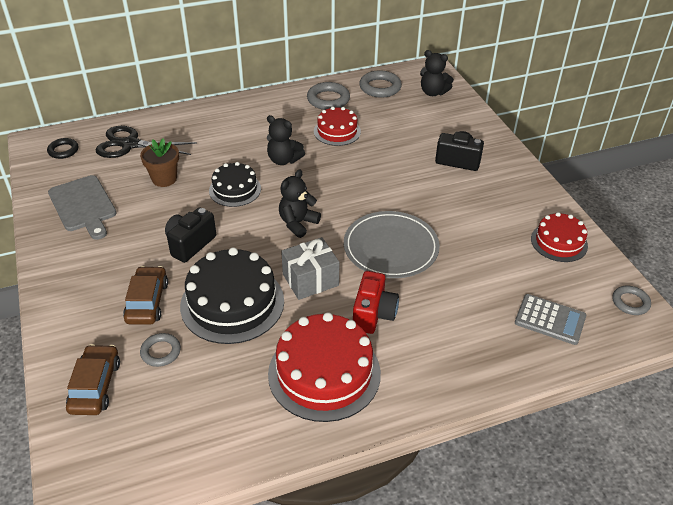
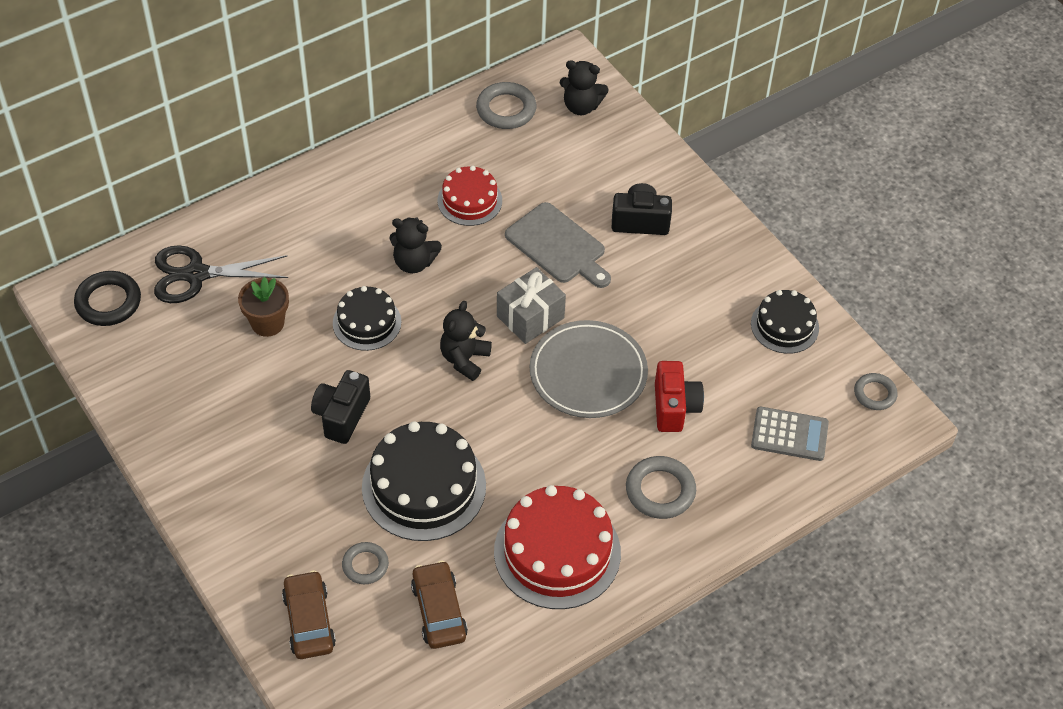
camera: 15 degrees left, 10 degrees up
black ring [47,138,78,159] -> black ring [74,271,141,326], size x1.57
grey cutting board [48,175,117,240] -> grey cutting board moved to [505,202,611,288]
brown car [123,266,168,324] -> brown car moved to [411,561,468,649]
grey gift [281,237,340,300] -> grey gift moved to [497,267,566,344]
grey ring [307,82,350,110] -> grey ring moved to [626,456,696,519]
red camera [353,271,399,334] -> red camera moved to [655,361,704,432]
red cake [531,212,588,262] -> black cake [751,290,819,354]

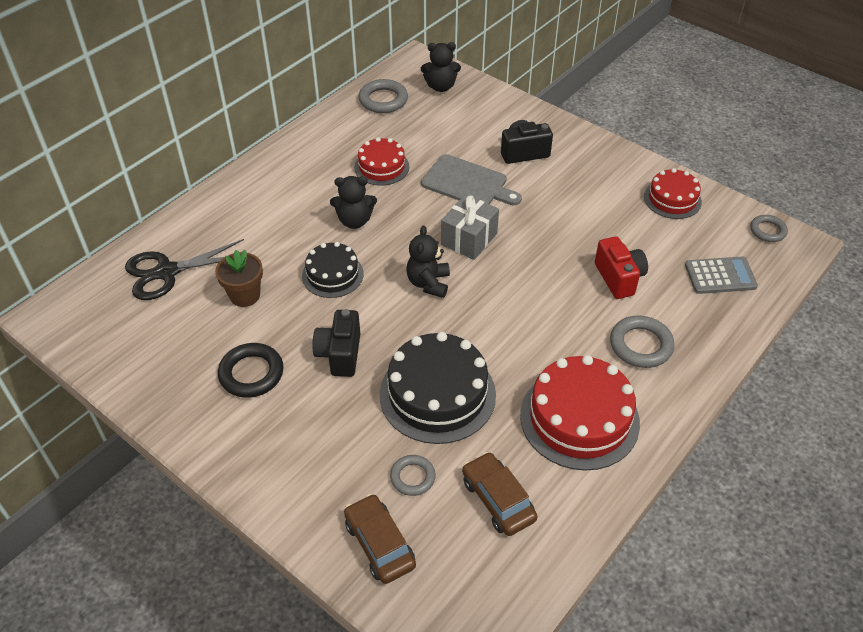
camera: 15 degrees left, 5 degrees down
black ring [74,271,141,326] -> black ring moved to [218,343,283,398]
grey plate [530,320,648,418] -> none
black cake [751,290,819,354] -> red cake [644,168,702,219]

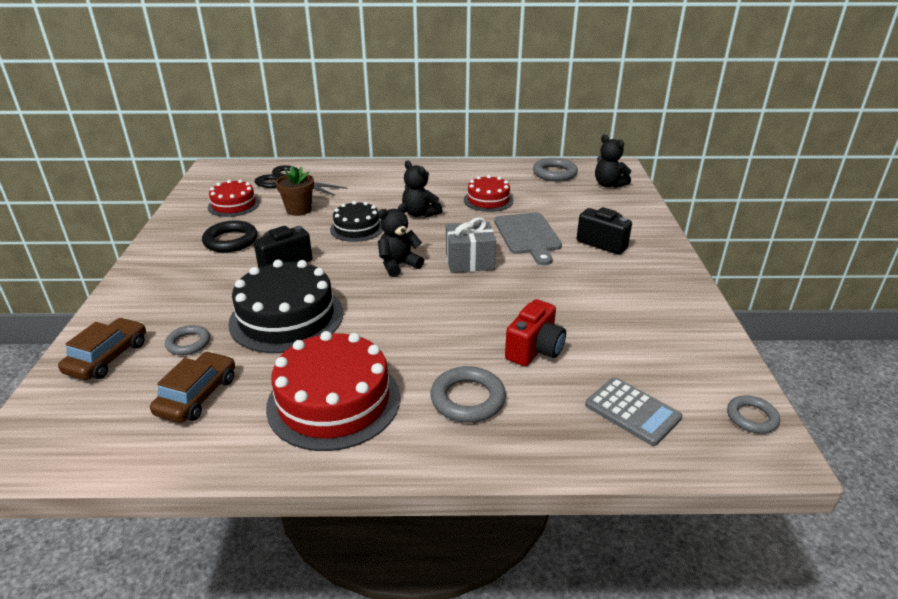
camera: 50 degrees right, 15 degrees down
red cake [644,168,702,219] -> red cake moved to [208,180,260,217]

